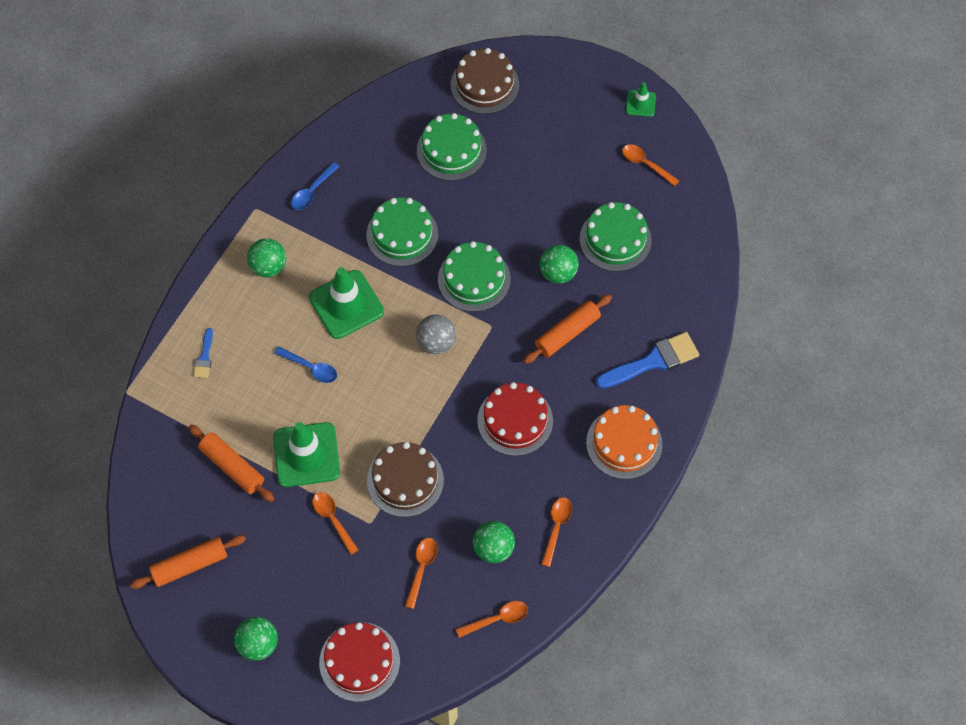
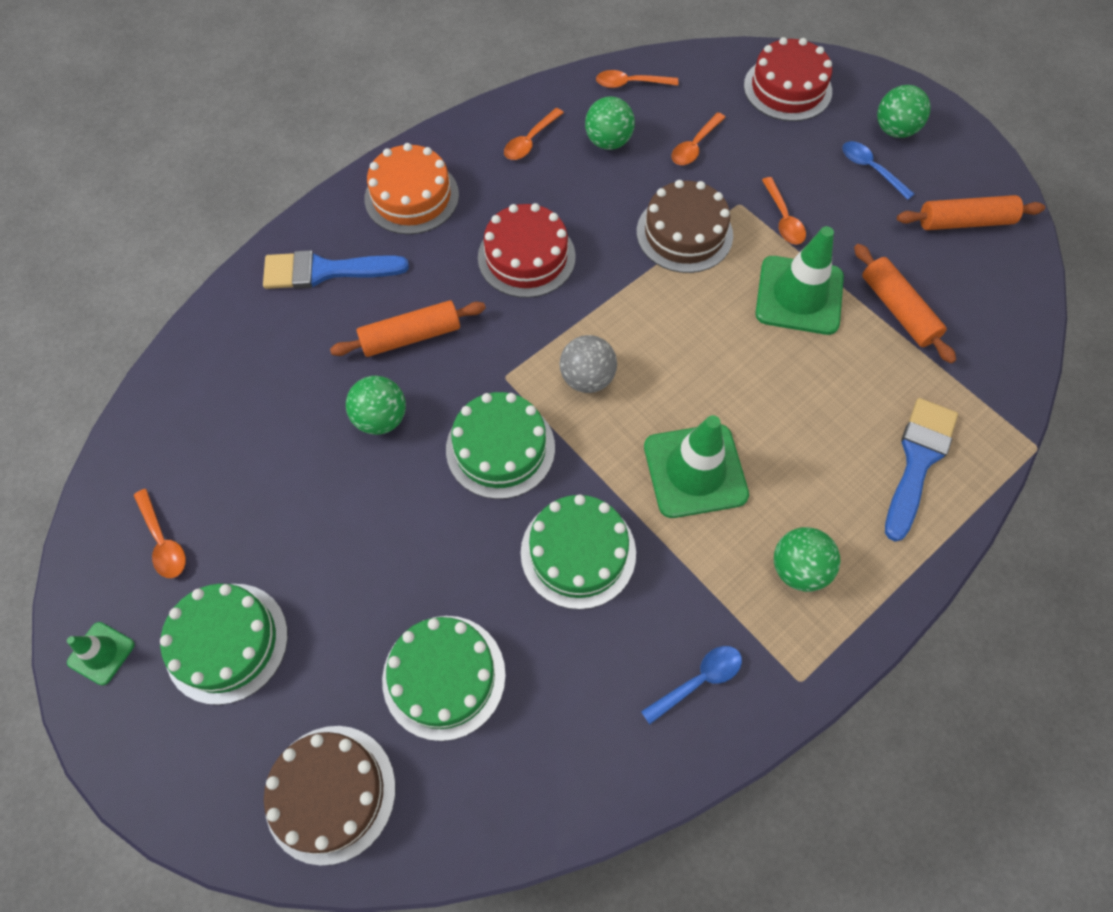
camera: 160 degrees left, 0 degrees up
blue brush [193,328,213,378] -> blue brush [885,398,958,542], size x1.97
blue spoon [274,346,337,383] -> blue spoon moved to [842,141,914,200]
green cake [580,202,652,272] -> green cake moved to [160,583,288,705]

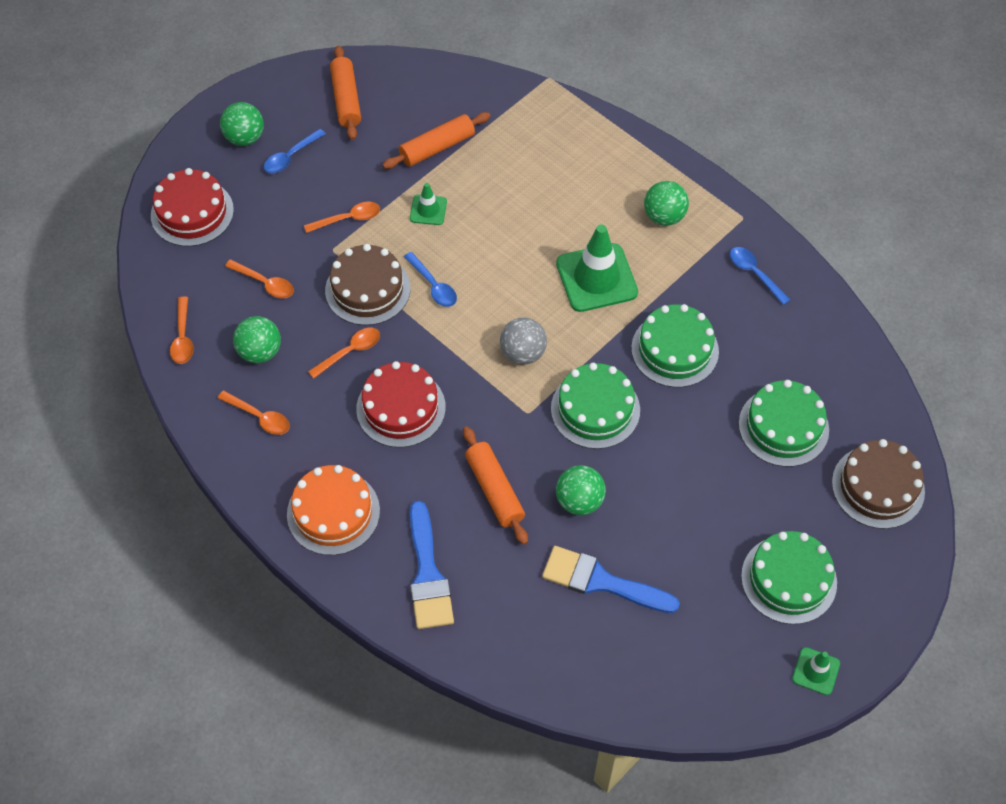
camera: 95 degrees left, 5 degrees down
orange spoon [133,489,186,578] -> orange spoon moved to [308,328,380,379]
green traffic cone [755,226,844,335] -> green traffic cone [410,183,447,225], size x0.51
blue brush [885,398,958,542] -> blue brush moved to [542,546,680,613]
none -> blue spoon [404,252,457,307]

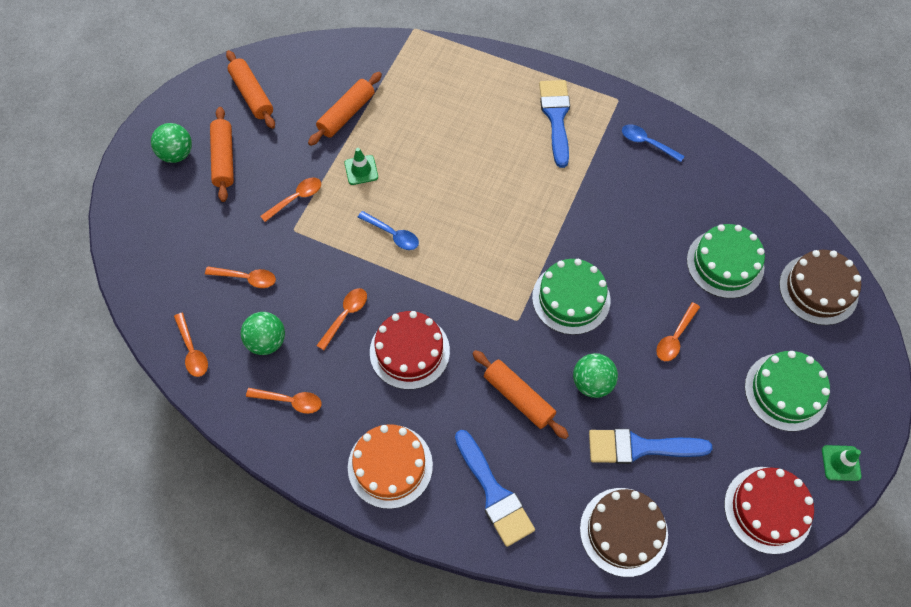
camera: 20 degrees left, 5 degrees up
red cake [151,168,234,247] -> red cake moved to [724,467,814,554]
blue spoon [264,129,326,173] -> orange rolling pin [210,107,234,202]
brown cake [325,244,410,325] -> brown cake moved to [580,488,668,577]
grey ball [500,317,547,365] -> none
green traffic cone [556,224,638,312] -> none
green cake [631,304,719,387] -> none
green ball [644,181,689,226] -> blue brush [539,80,570,168]
none -> orange spoon [656,302,700,361]

